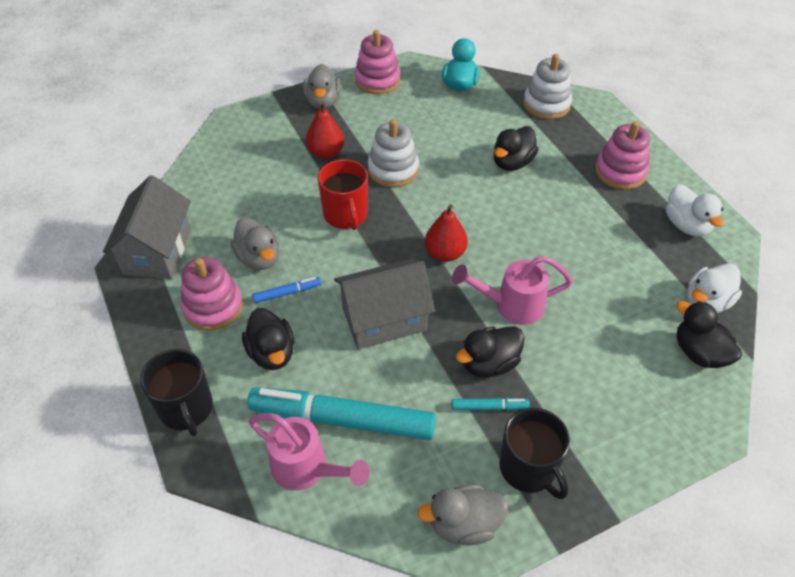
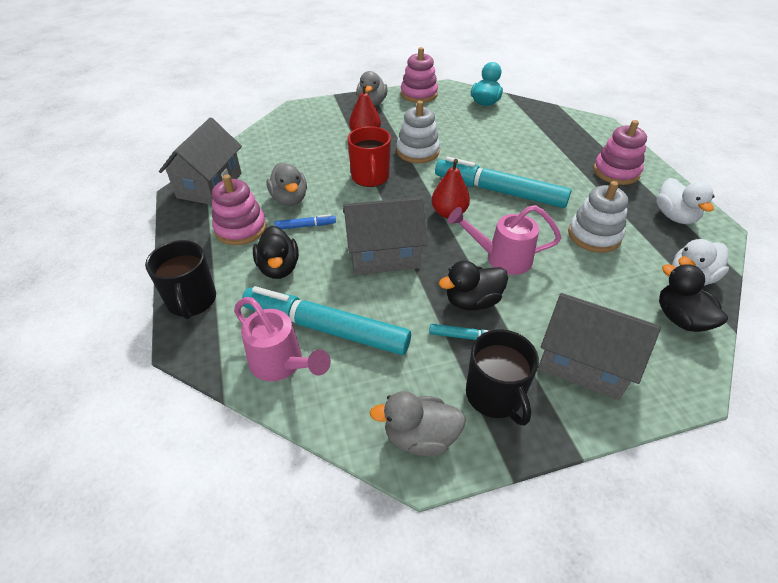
camera: 10 degrees right, 5 degrees down
black duck [493,126,538,171] -> none
white stacking toy [523,54,572,119] -> white stacking toy moved to [568,181,629,253]
none -> turquoise marker [435,156,571,208]
none -> grey house [538,293,661,400]

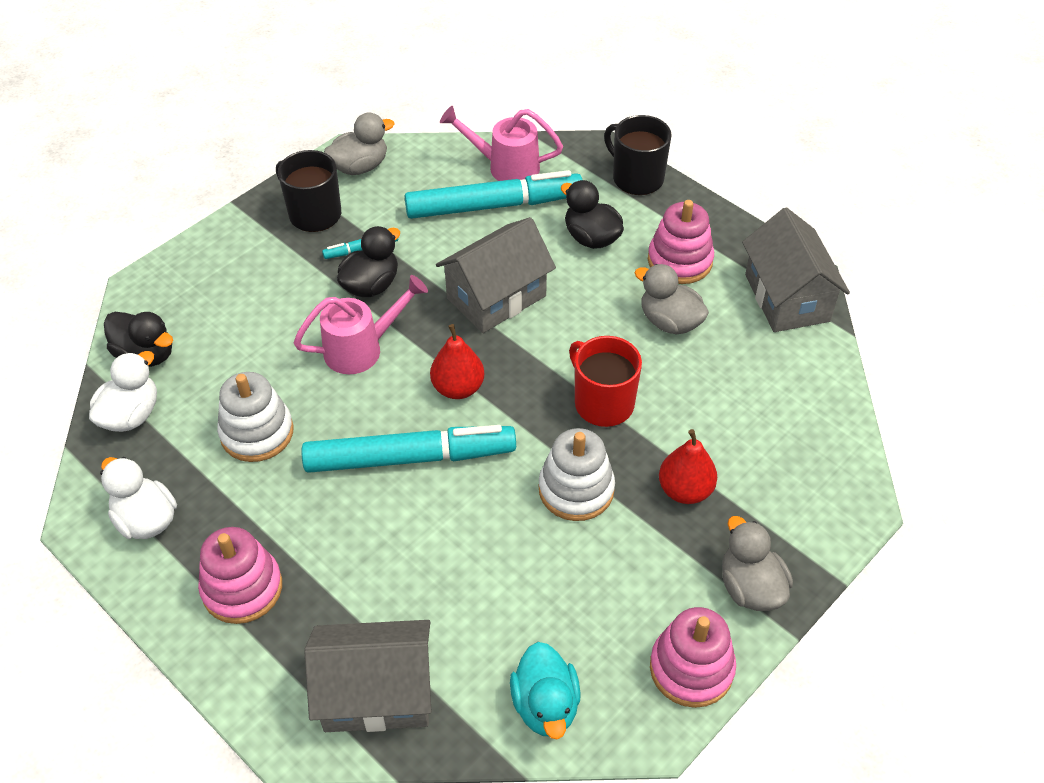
camera: 150 degrees right, 5 degrees up
blue marker [274,214,336,229] -> none
grey house [538,293,661,400] -> grey house moved to [304,620,431,732]

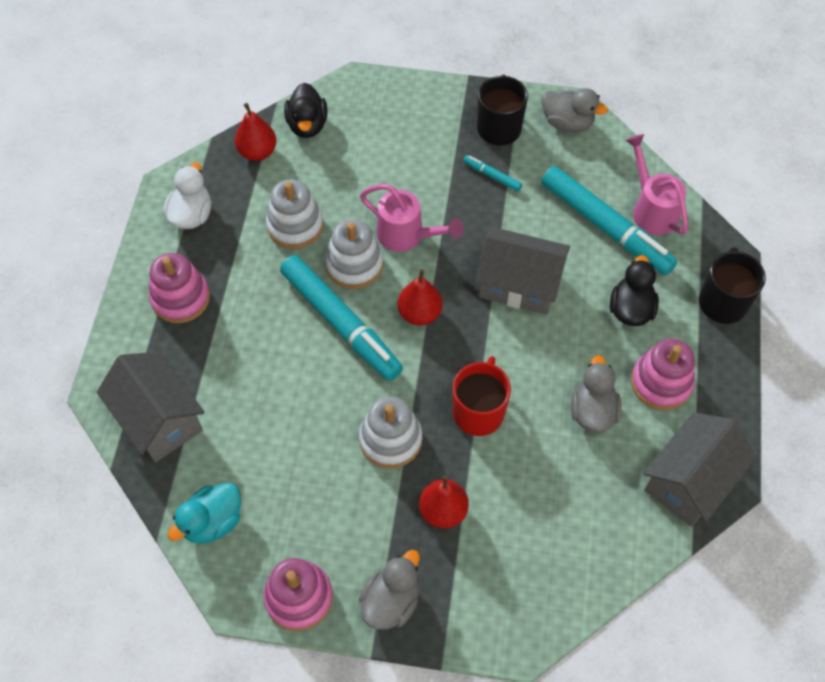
camera: 55 degrees right, 10 degrees up
white duck [89,351,157,432] -> red pear [235,103,277,161]
black duck [337,226,400,297] -> none
none -> white stacking toy [325,219,383,289]

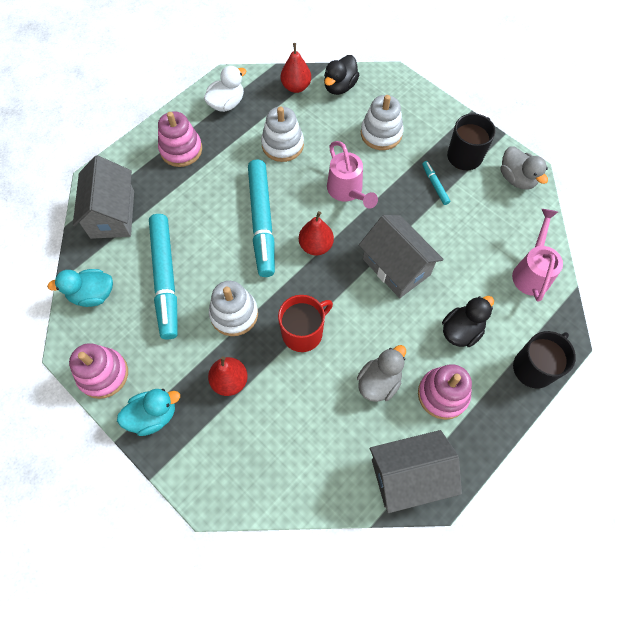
camera: 35 degrees right, 5 degrees up
white stacking toy [325,219,383,289] -> white stacking toy moved to [361,95,404,150]
grey duck [359,550,420,629] -> turquoise duck [117,389,180,436]
turquoise marker [541,166,677,275] -> turquoise marker moved to [149,214,178,340]

